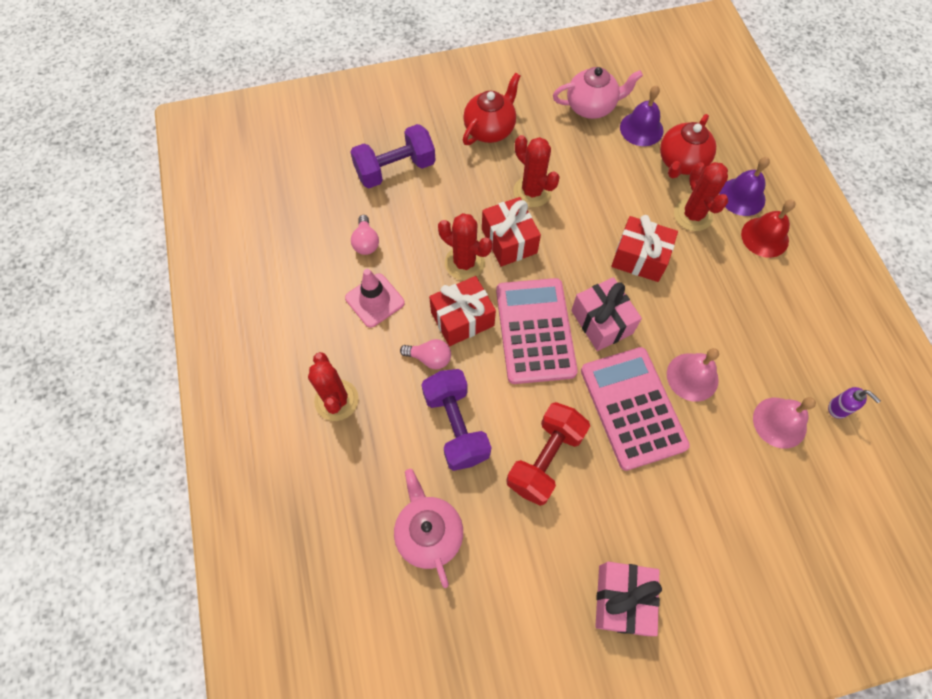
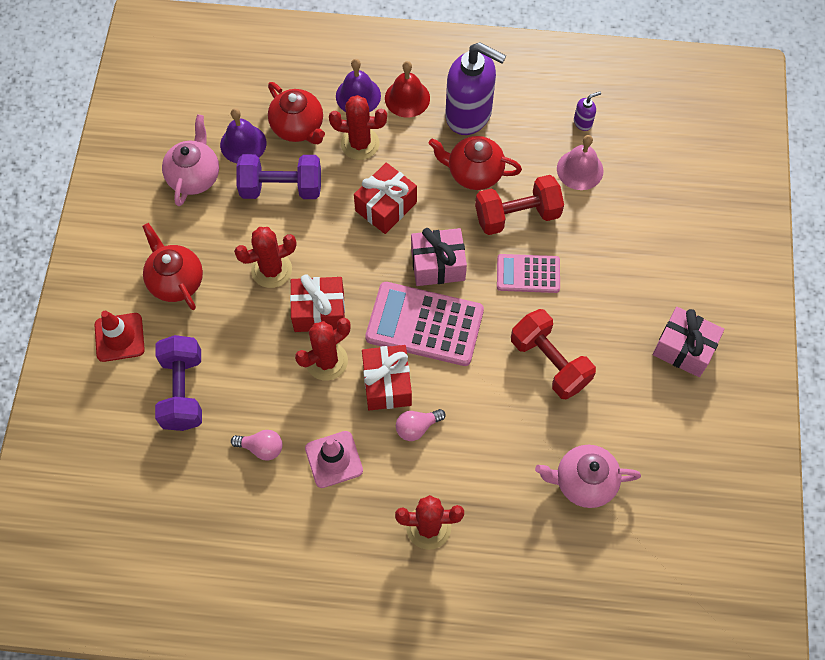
camera: 70 degrees left, 0 degrees up
pink light bulb [400,339,451,369] -> pink light bulb turned 150 degrees counterclockwise [396,409,446,441]
purple dumbbell [421,369,491,471] -> purple dumbbell moved to [236,154,321,199]
pink calculator [581,347,690,471] -> pink calculator [497,254,560,293], size x0.59
pink bell [667,348,719,402] -> red dumbbell [475,175,564,235]
none -> red traffic cone [95,311,145,362]
none -> red teapot [429,136,522,190]
none -> purple soap dispenser [445,42,506,135]

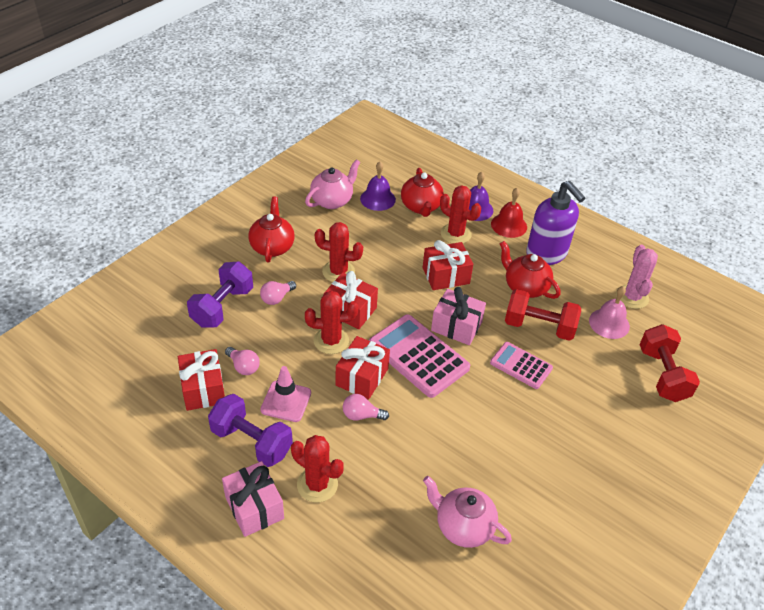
camera: 30 degrees right, 20 degrees down
red traffic cone [95,311,145,362] -> none
purple dumbbell [236,154,321,199] -> purple dumbbell moved to [208,394,293,467]
red dumbbell [511,309,596,400] -> red dumbbell moved to [639,324,700,402]
purple soap dispenser [574,91,601,131] -> pink cactus [616,245,658,309]
pink gift [653,307,724,377] -> pink gift moved to [222,461,284,537]
none -> red gift [178,349,225,411]
none -> pink light bulb [260,281,296,305]

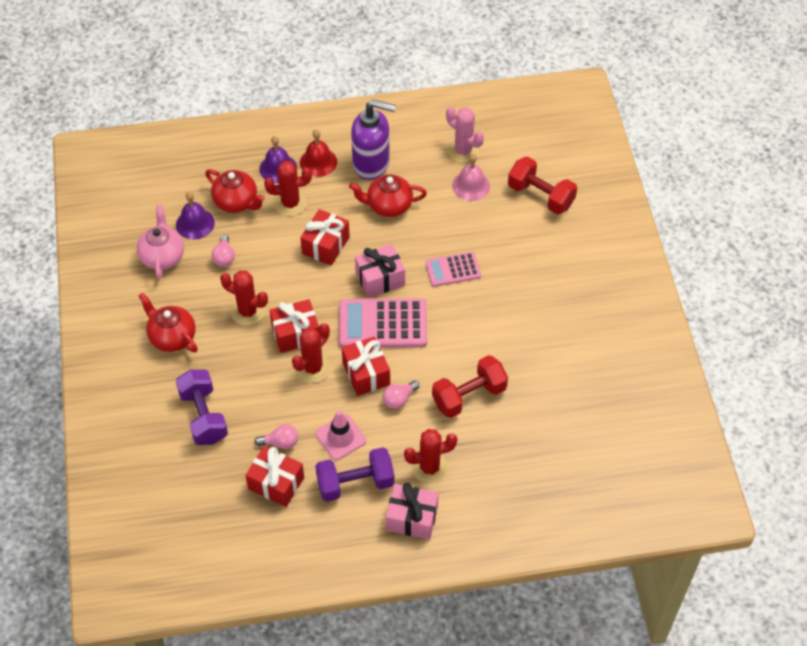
camera: 45 degrees left, 10 degrees up
pink light bulb [260,281,296,305] -> pink light bulb moved to [212,235,235,267]
red cactus [315,222,363,282] -> red cactus turned 60 degrees clockwise [220,271,268,326]
pink teapot [423,476,512,548] -> none
red dumbbell [505,289,581,341] -> red dumbbell moved to [432,355,508,418]

